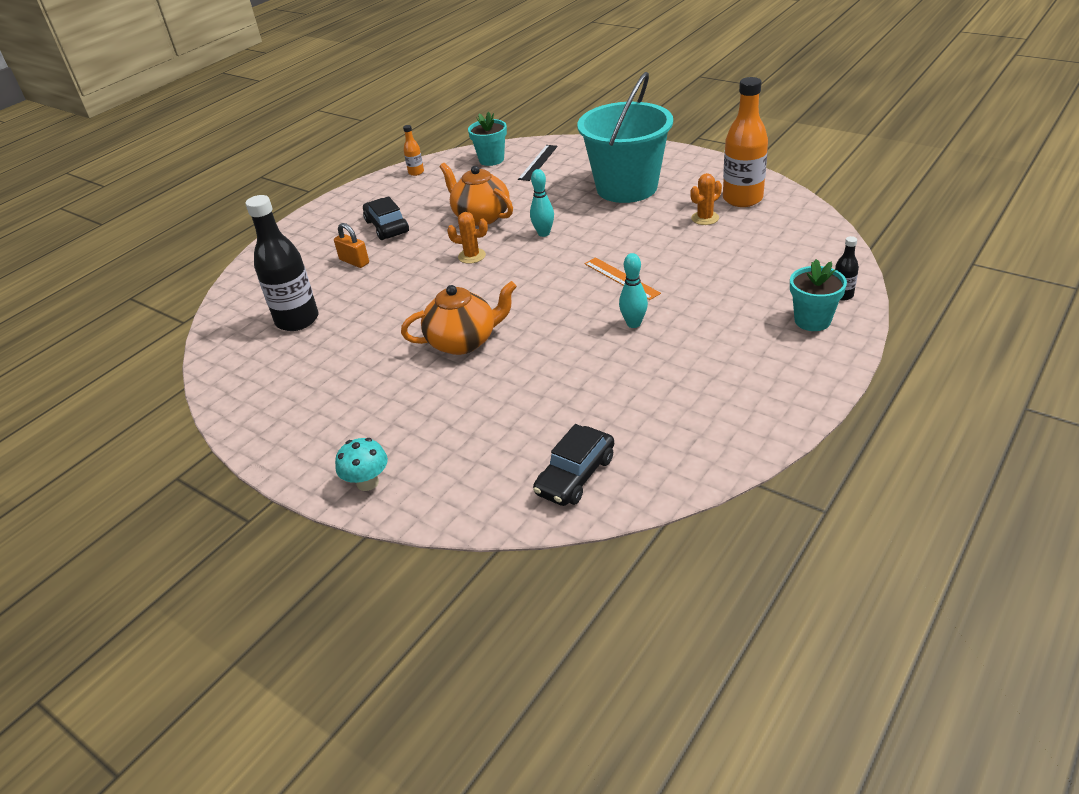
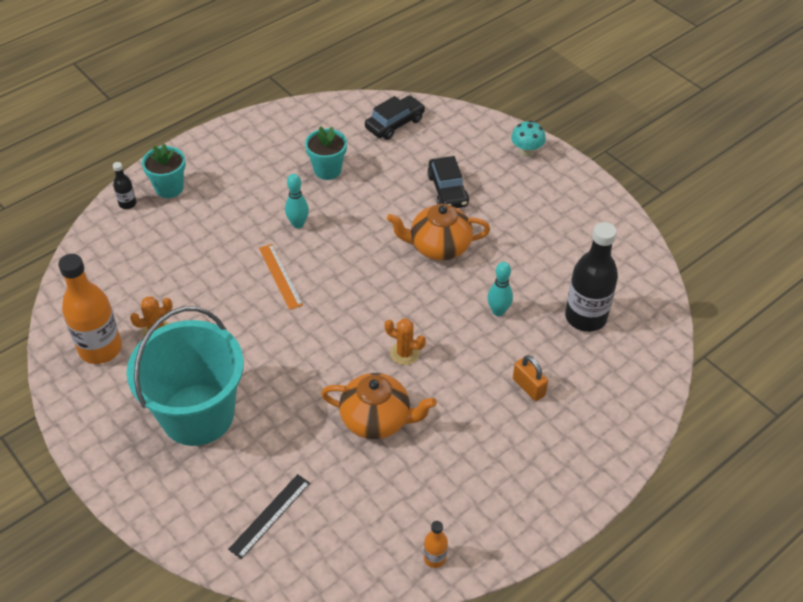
camera: 170 degrees left, 10 degrees up
black car [363,196,409,240] -> black car moved to [427,156,469,208]
orange teapot [440,163,513,226] -> orange teapot turned 45 degrees counterclockwise [321,373,437,439]
turquoise flower pot [468,112,507,166] -> turquoise flower pot moved to [305,126,347,180]
turquoise bowling pin [530,169,554,237] -> turquoise bowling pin moved to [487,262,513,316]

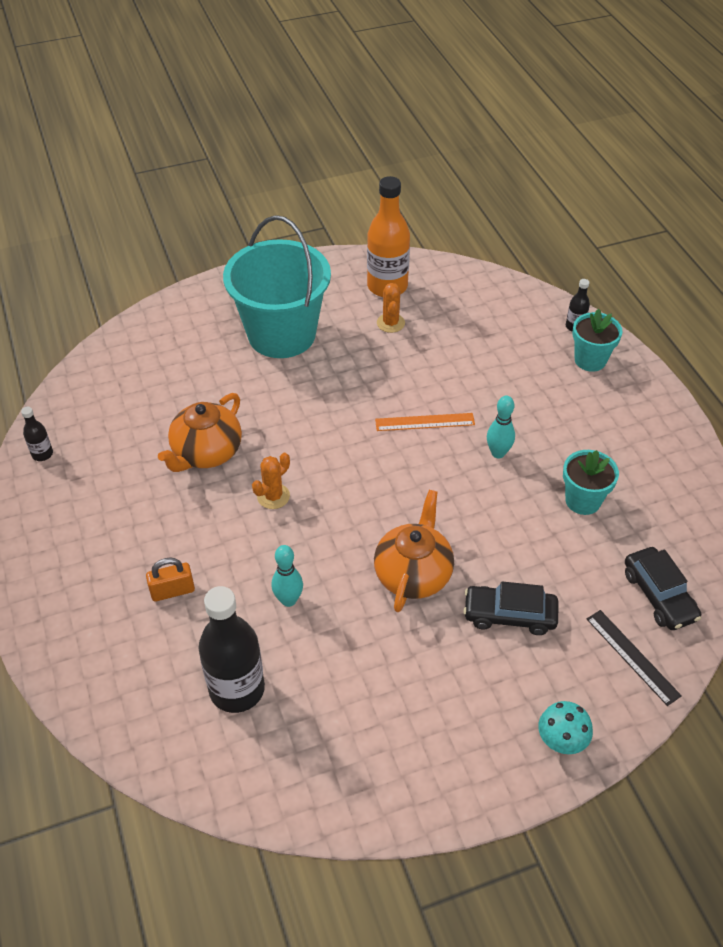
camera: 110 degrees right, 0 degrees up
black ruler [228,474,310,559] -> black ruler moved to [587,610,682,706]
orange bottle [424,521,448,568] -> black bottle [21,407,53,461]

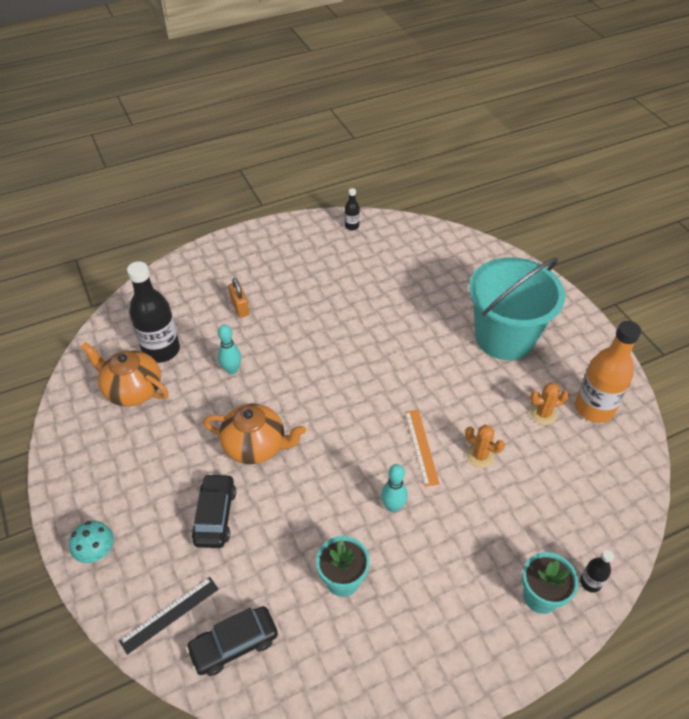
camera: 85 degrees right, 0 degrees up
orange teapot [158,393,242,472] -> orange teapot moved to [81,342,168,407]
orange cactus [252,453,290,509] -> orange cactus moved to [465,425,505,468]

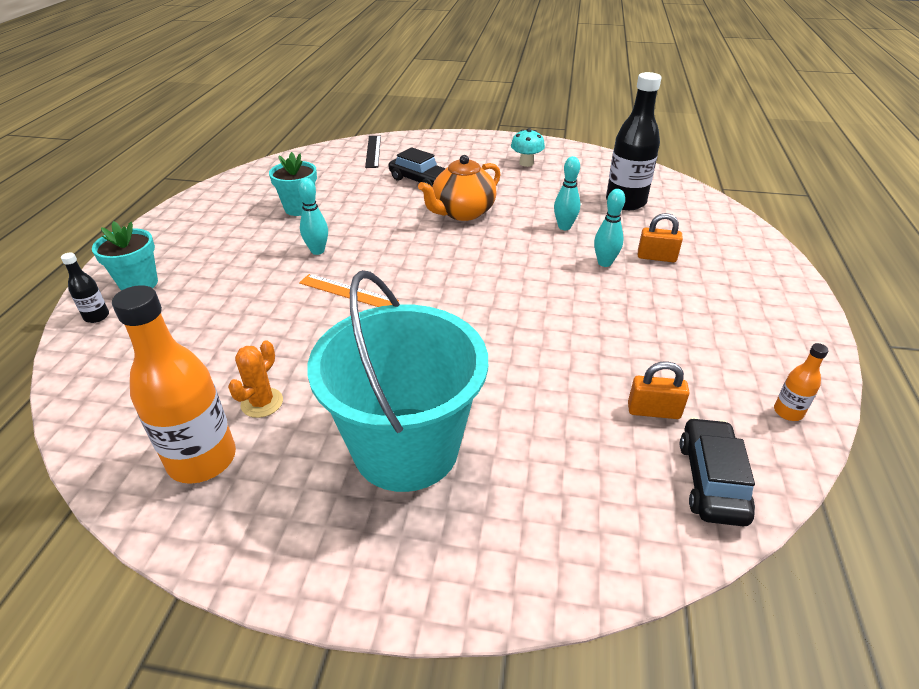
camera: 125 degrees right, 10 degrees down
turquoise mushroom [69,521,114,563] -> turquoise mushroom moved to [511,128,545,167]
orange teapot [81,342,168,407] -> none
black car [186,606,278,676] -> black car moved to [680,417,755,527]
black bottle [345,188,360,230] -> orange bottle [774,343,829,421]
orange cactus [465,425,505,468] -> none
none -> turquoise bowling pin [594,189,625,267]
none -> orange padlock [628,361,689,419]

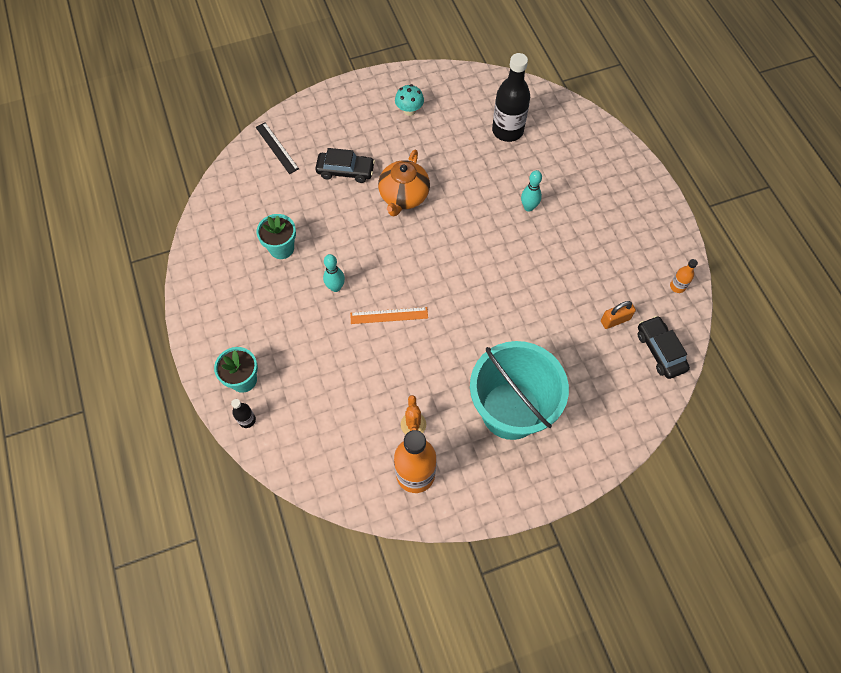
camera: 30 degrees left, 25 degrees up
turquoise bowling pin [554,156,580,230] -> none
orange padlock [638,213,683,262] -> none

